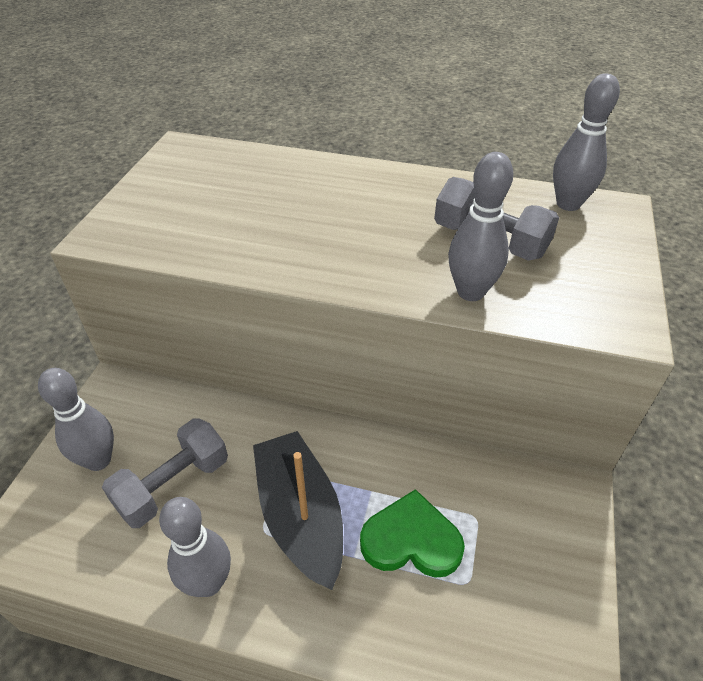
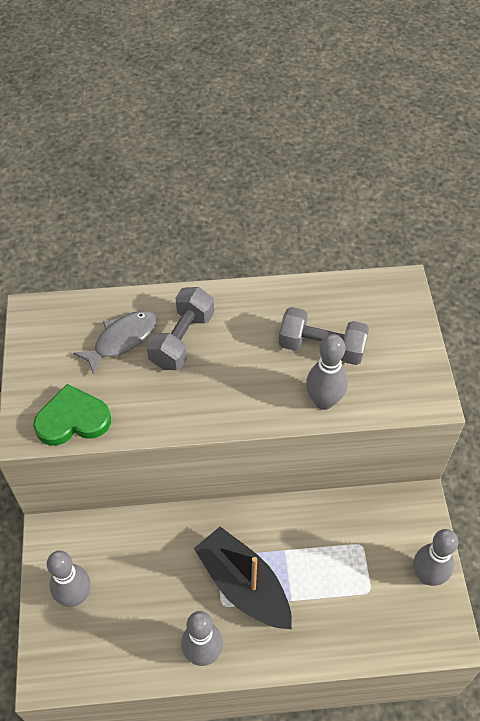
camera: 20 degrees left, 10 degrees up
grey dumbbell [102,418,228,528] -> grey dumbbell moved to [146,287,214,370]
green heart [360,489,465,578] -> green heart moved to [33,384,111,445]
grey bowling pin [553,73,620,211] -> grey bowling pin moved to [413,529,458,586]
none -> grey fish [73,310,157,375]

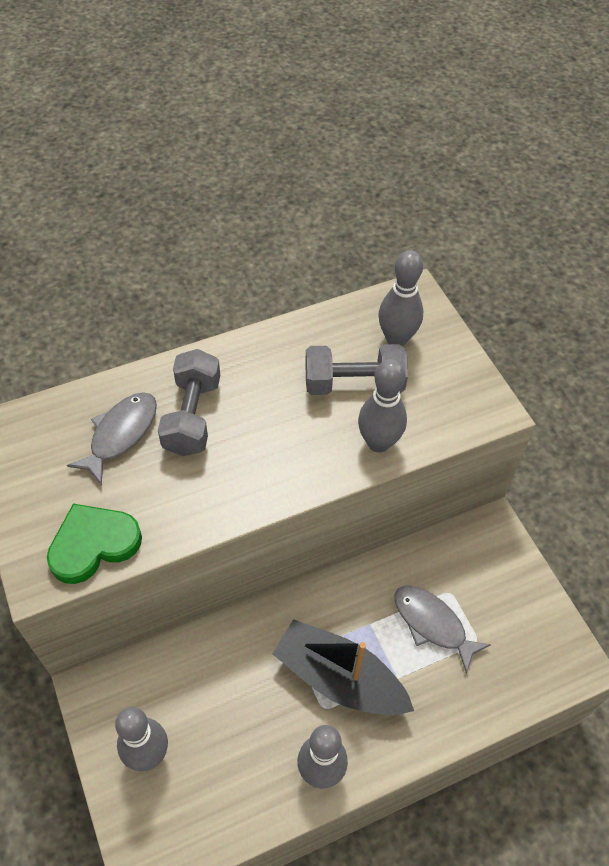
camera: 20 degrees left, 0 degrees up
grey bowling pin [413,529,458,586] -> grey bowling pin moved to [378,250,423,346]
none -> grey fish [394,586,491,673]

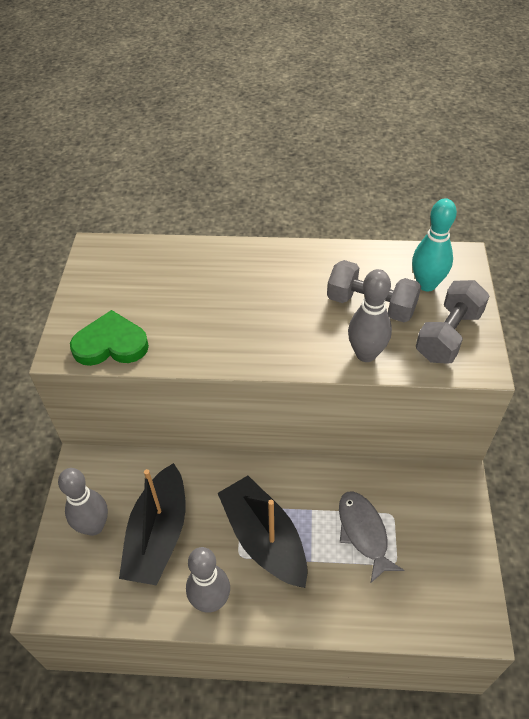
camera: 30 degrees right, 5 degrees down
grey fish [67,392,157,485] -> none
grey dumbbell [158,349,220,456] -> grey dumbbell moved to [416,280,490,364]
grey bowling pin [378,250,423,346] -> turquoise bowling pin [412,198,457,291]
none -> black boat [119,463,185,586]

